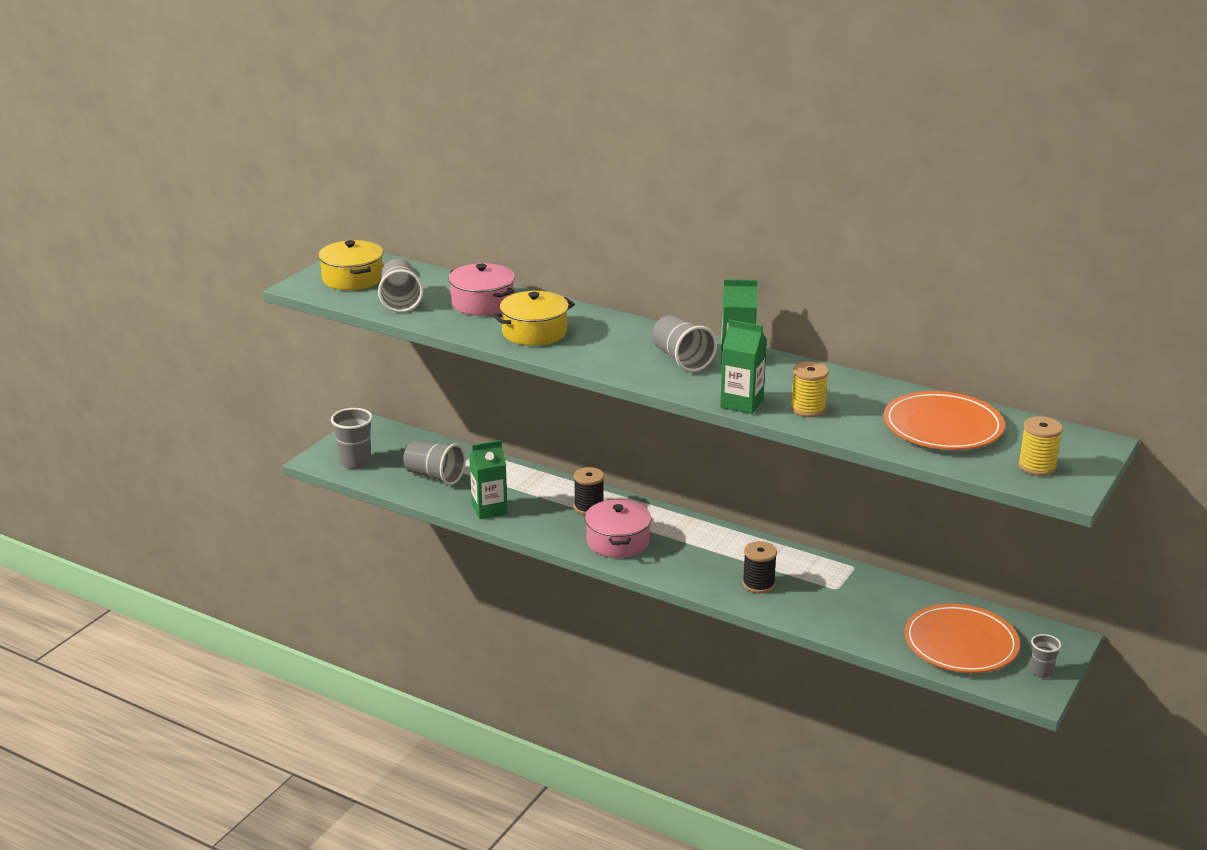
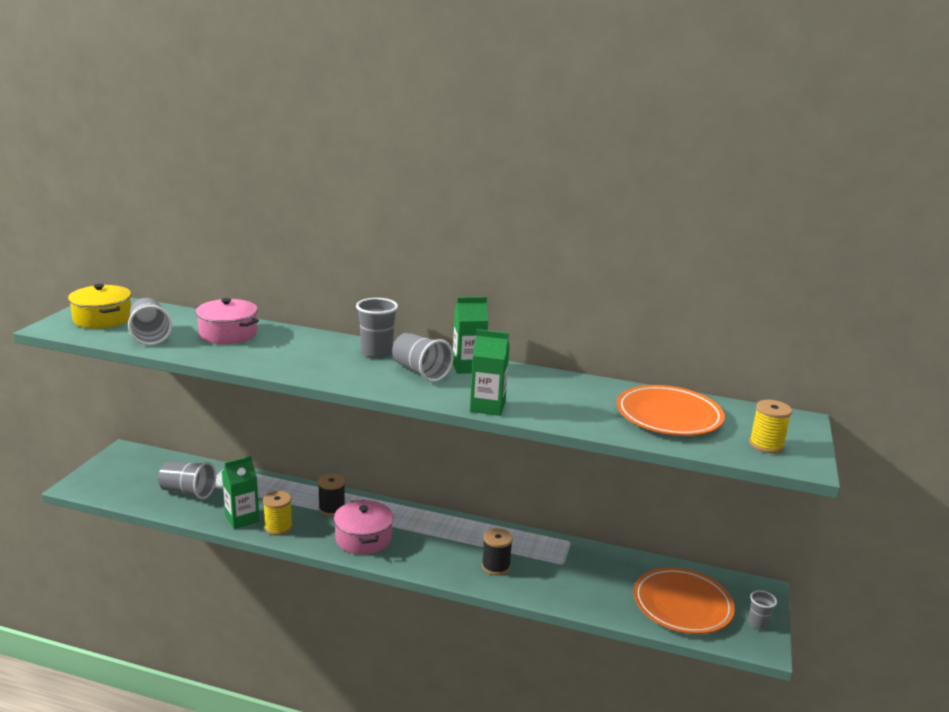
camera: 15 degrees left, 5 degrees down
grey cup [331,408,373,469] -> grey cup moved to [356,298,398,358]
yellow pot [493,291,575,346] -> none
yellow spool [791,361,829,417] -> yellow spool moved to [263,491,293,536]

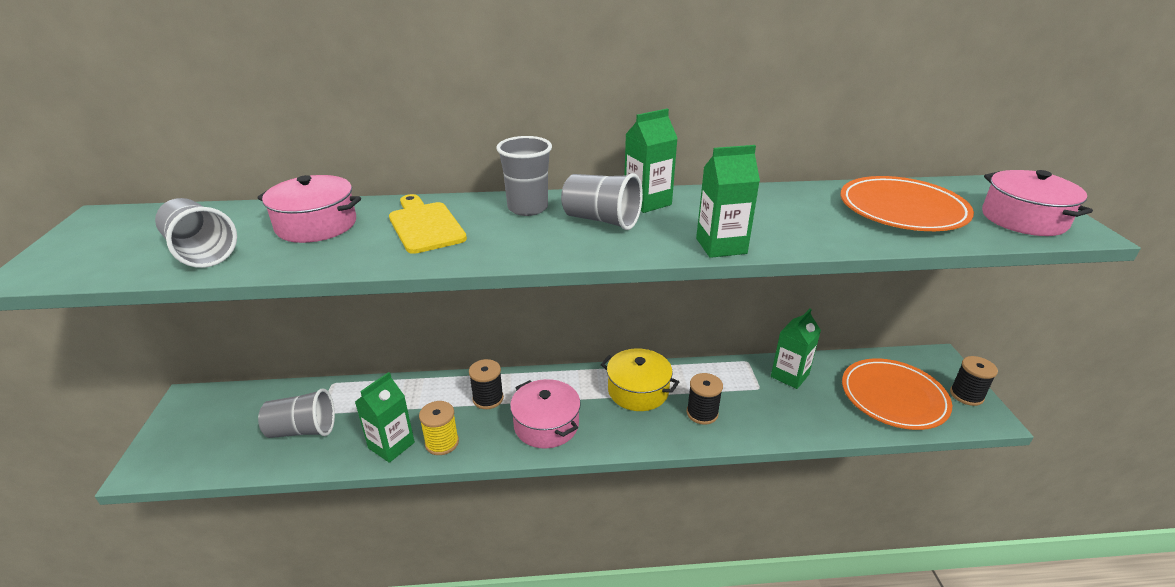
camera: 20 degrees left, 10 degrees up
yellow pot [68,284,131,329] -> yellow pot moved to [601,348,679,411]
grey cup [748,590,777,630] -> black spool [950,356,998,406]
yellow spool [749,400,792,454] -> pink pot [982,170,1093,236]
none -> yellow cutting board [389,194,467,254]
none -> green carton [771,308,821,389]

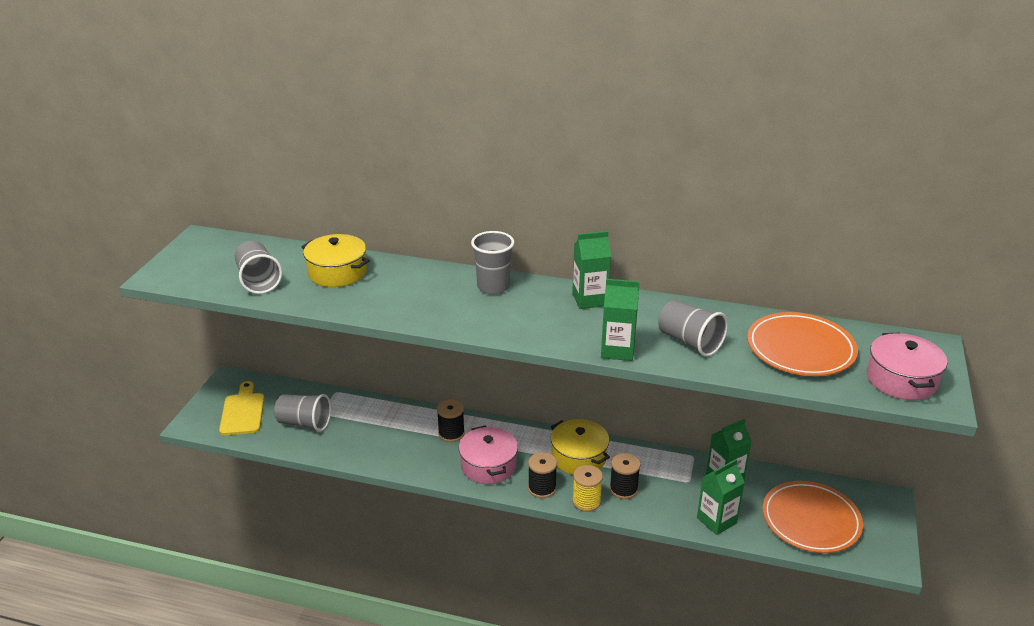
camera: 20 degrees right, 0 degrees up
pink pot [257,175,361,243] -> yellow pot [302,234,370,287]
green carton [355,372,415,463] -> green carton moved to [697,459,745,535]
yellow cutting board [389,194,467,254] -> yellow cutting board moved to [219,381,264,435]
yellow spool [419,401,459,455] -> yellow spool moved to [572,465,603,512]
grey cup [561,173,643,230] -> grey cup moved to [658,300,728,357]
black spool [950,356,998,406] -> black spool moved to [528,452,557,498]

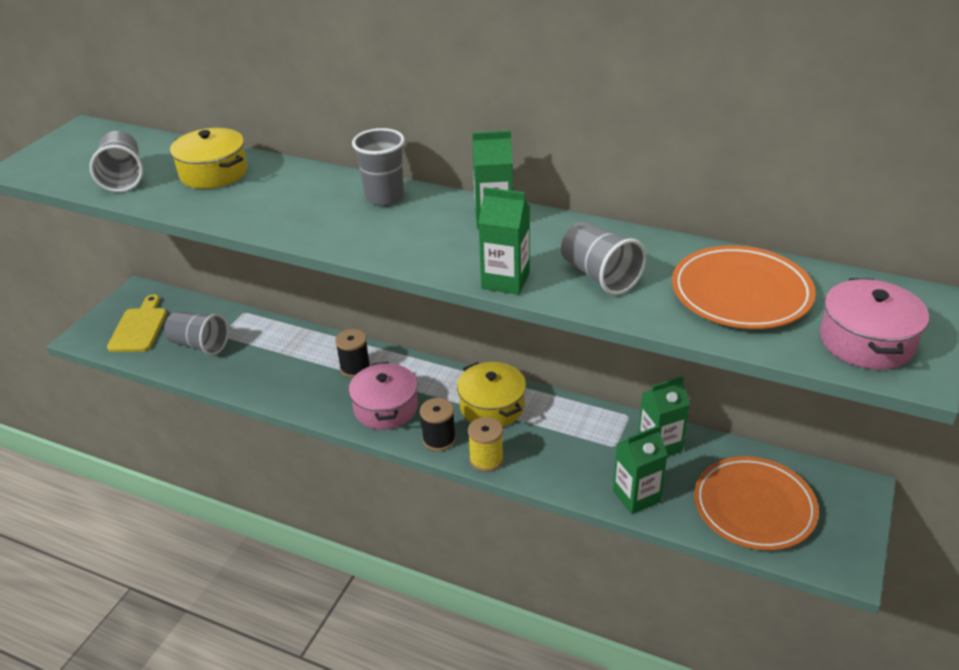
camera: 10 degrees right, 5 degrees up
black spool [610,453,641,499] -> none

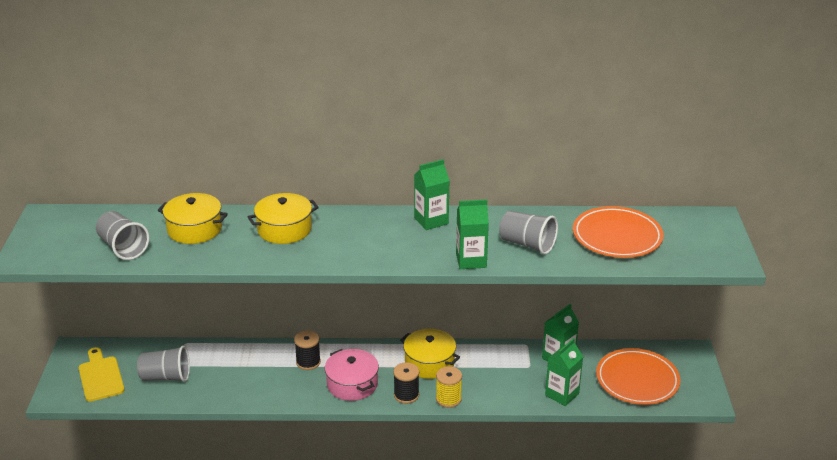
camera: 25 degrees left, 5 degrees down
grey cup [352,128,405,206] -> none
pink pot [820,278,929,370] -> none
none -> yellow pot [248,193,319,244]

